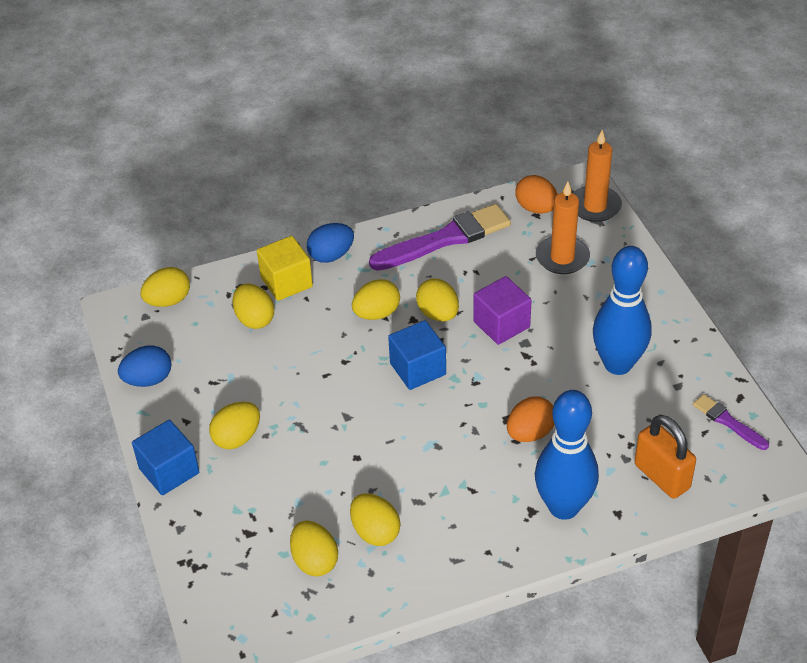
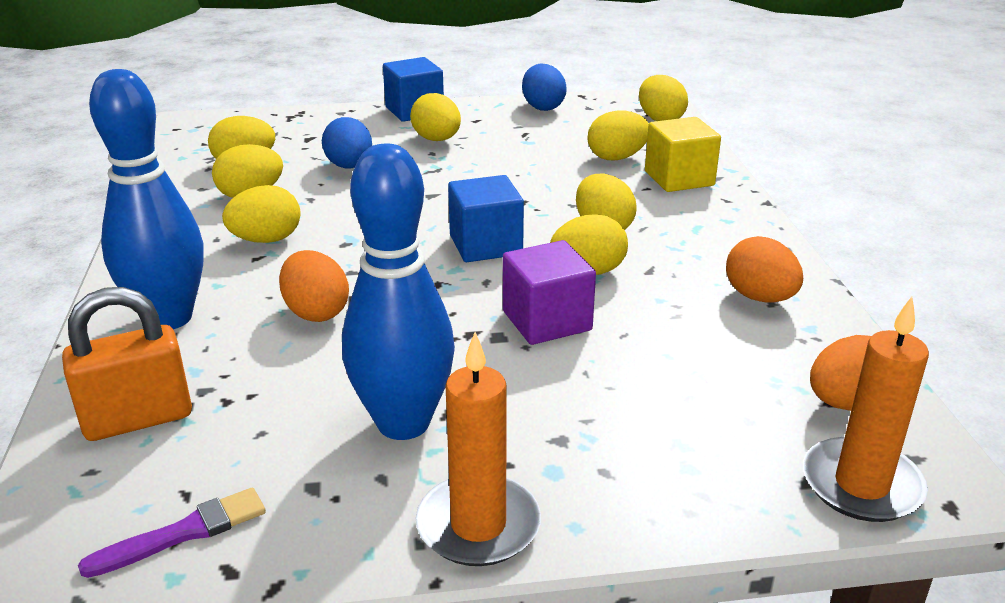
camera: 100 degrees right, 15 degrees down
blue egg [307,223,354,263] -> blue egg moved to [322,117,372,168]
purple brush [369,204,511,271] -> orange egg [726,236,803,303]
orange candle [536,182,590,274] -> orange candle moved to [416,332,541,566]
none -> yellow egg [222,185,301,243]

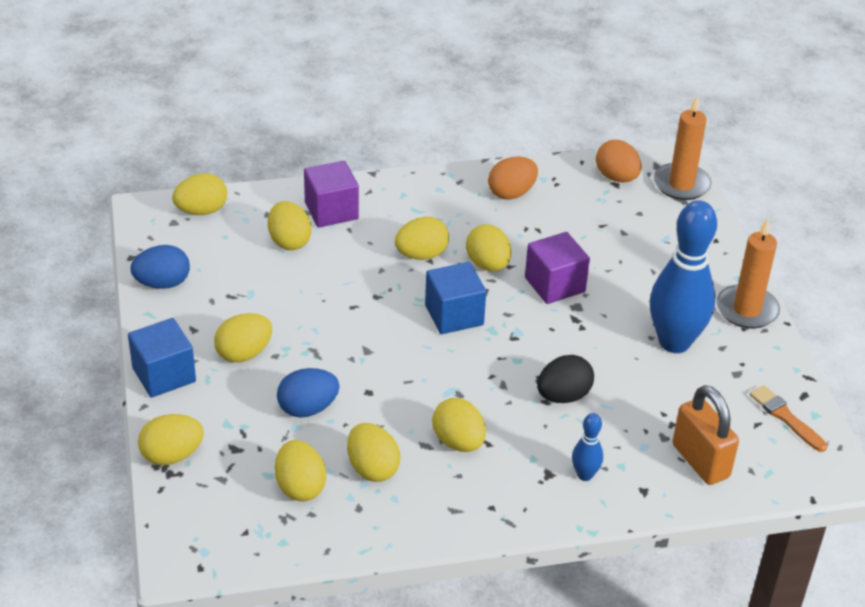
camera: 95 degrees left, 10 degrees up
purple brush [78,488,266,578] -> orange brush [750,385,827,452]
blue bowling pin [89,69,204,329] -> blue bowling pin [572,413,603,481], size x0.45
orange egg [279,250,349,322] -> black egg [537,355,594,403]
yellow cube [645,117,721,192] -> purple cube [304,161,359,227]
none -> yellow egg [138,414,204,465]

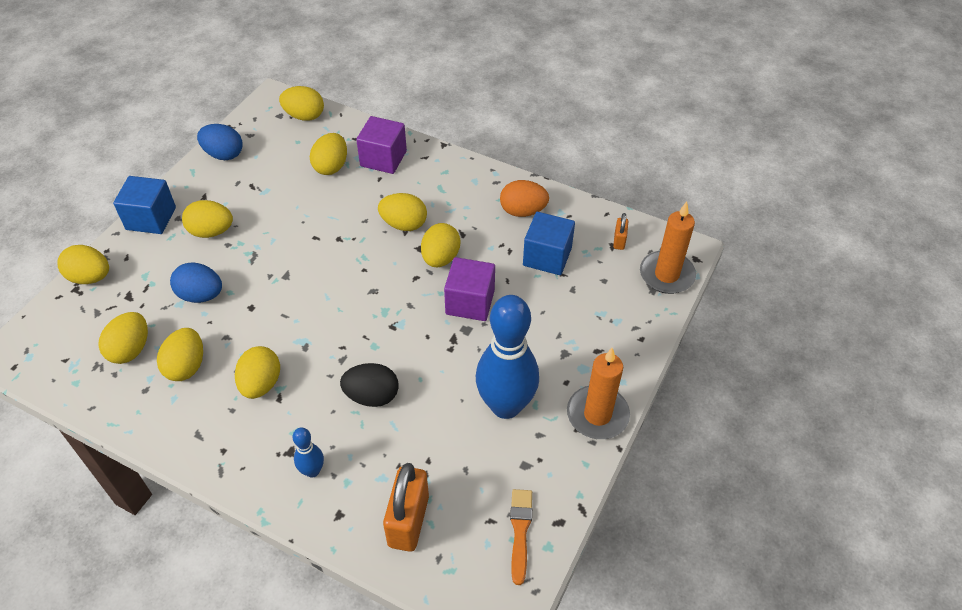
camera: 40 degrees right, 10 degrees up
blue cube [425,262,486,334] -> blue cube moved to [523,212,575,275]
orange egg [596,140,642,182] -> orange padlock [613,213,628,250]

